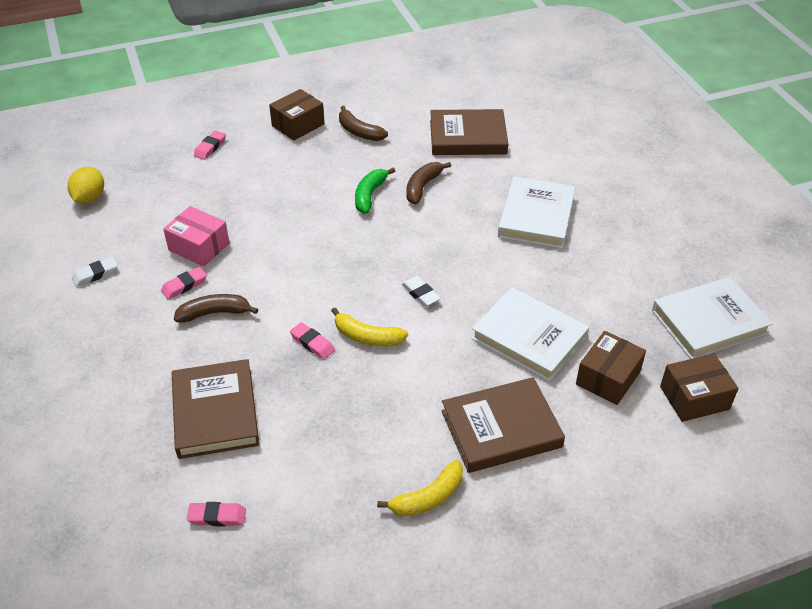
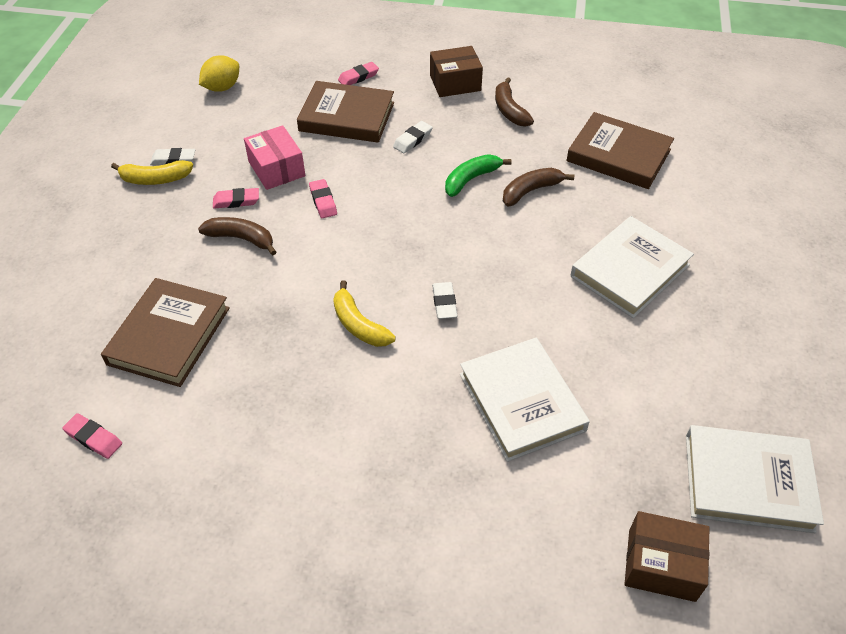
camera: 30 degrees right, 5 degrees up
pink eraser [290,322,335,360] -> pink eraser moved to [309,179,337,218]
yellow banana [377,460,463,517] -> yellow banana moved to [111,160,193,185]
brown book [441,377,565,473] -> brown book moved to [297,81,394,143]
brown box [576,331,646,405] -> none
none -> white eraser [393,121,433,153]

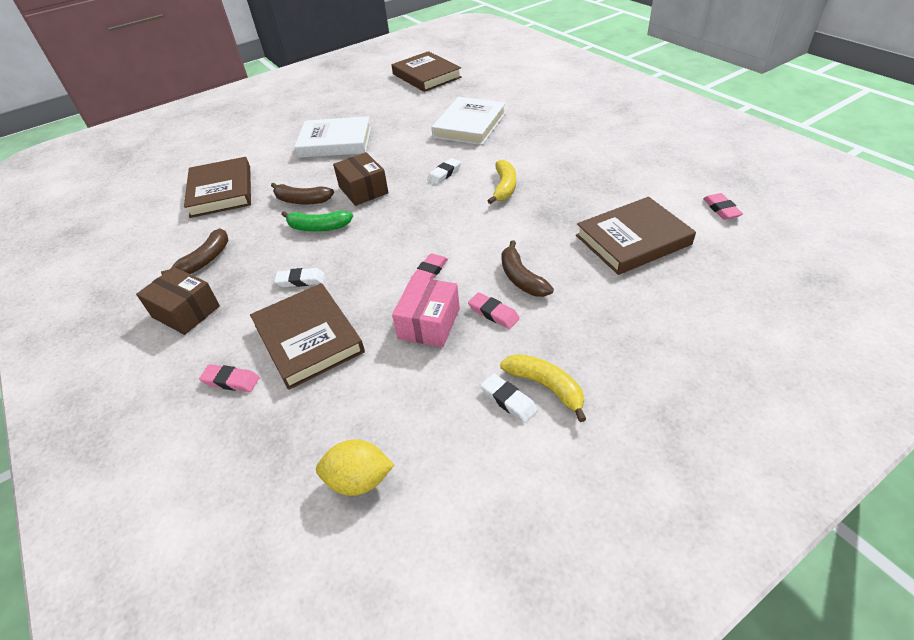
camera: 130 degrees left, 5 degrees down
brown box [624,511,709,602] -> brown box moved to [333,152,389,206]
white book [686,425,824,533] -> brown book [392,51,462,92]

